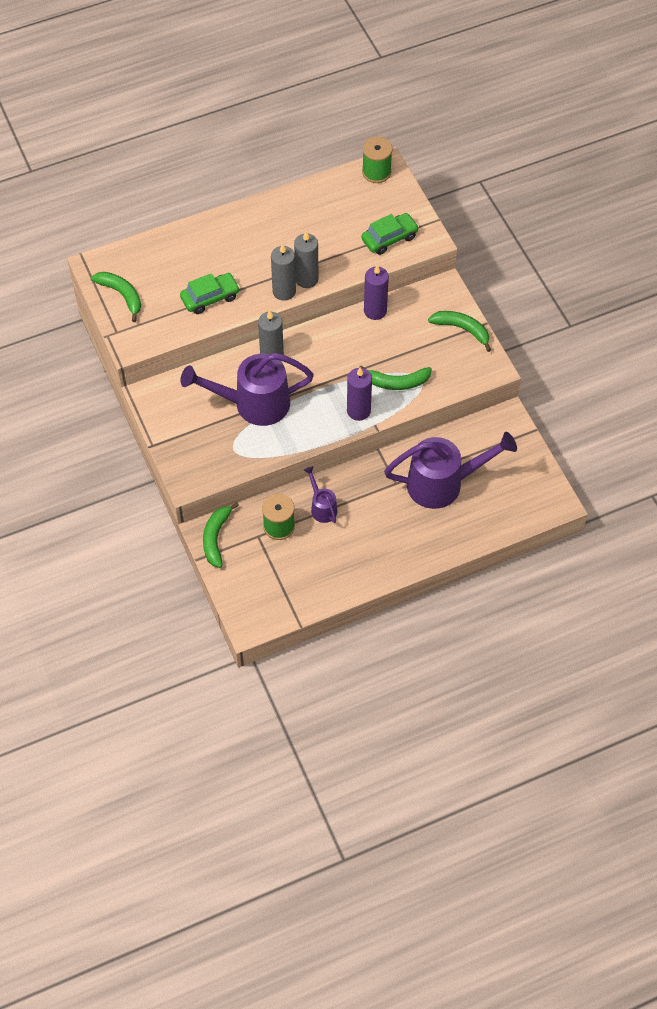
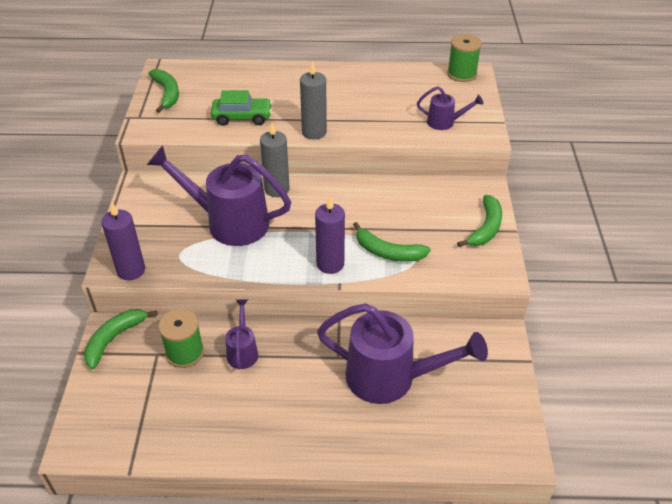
camera: 25 degrees right, 15 degrees down
grey candle [294,232,318,288] -> none
green car [361,213,419,255] -> purple watering can [417,86,483,130]
purple candle [364,265,389,320] -> purple candle moved to [102,203,145,280]
green banana [428,311,491,352] -> green banana turned 60 degrees clockwise [457,195,502,247]

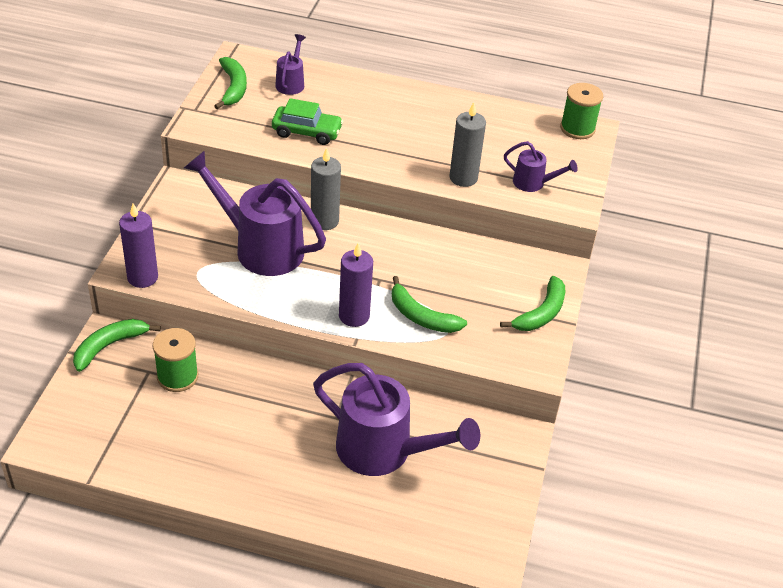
camera: 10 degrees right, 0 degrees up
purple watering can [225,300,258,369] -> purple watering can moved to [275,34,306,95]
grey candle [300,61,327,140] -> grey candle moved to [449,102,486,187]

